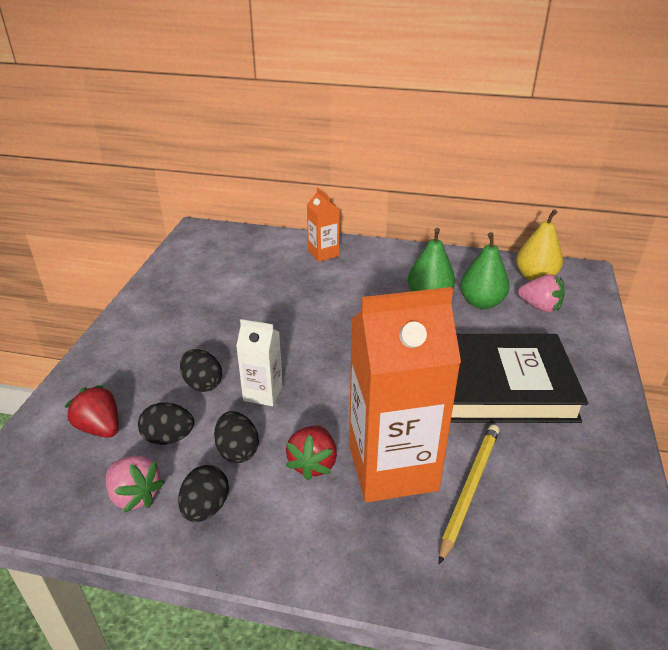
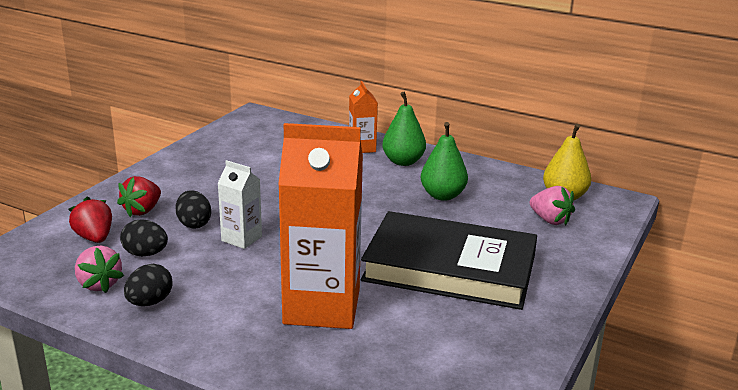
camera: 15 degrees right, 10 degrees down
black egg [214,411,259,463] -> none
red strawberry [286,426,337,480] -> red strawberry moved to [117,176,161,217]
yellow pencil [439,424,499,564] -> none
green pear [461,232,509,309] -> green pear moved to [382,92,426,166]

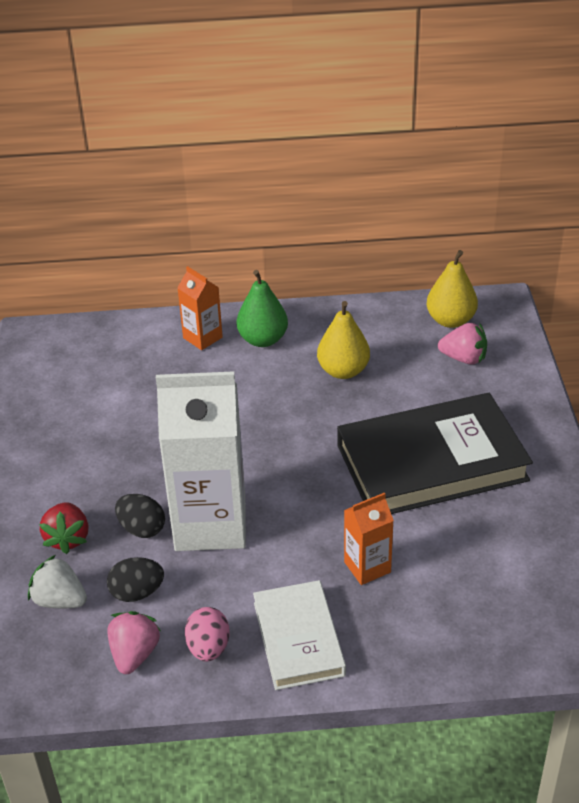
camera: 30 degrees left, 15 degrees up
red strawberry [69,197,112,243] -> white strawberry [28,555,87,608]
pink strawberry [75,246,124,293] -> pink strawberry turned 105 degrees counterclockwise [107,611,161,674]
black egg [124,264,172,306] -> pink egg [185,607,230,662]
white carton [218,160,262,249] -> white carton [156,371,246,551], size x2.09
orange carton [278,123,363,329] -> orange carton [344,493,394,585], size x0.48
green pear [421,122,468,201] -> yellow pear [317,301,370,379]
none -> white book [253,580,346,690]

